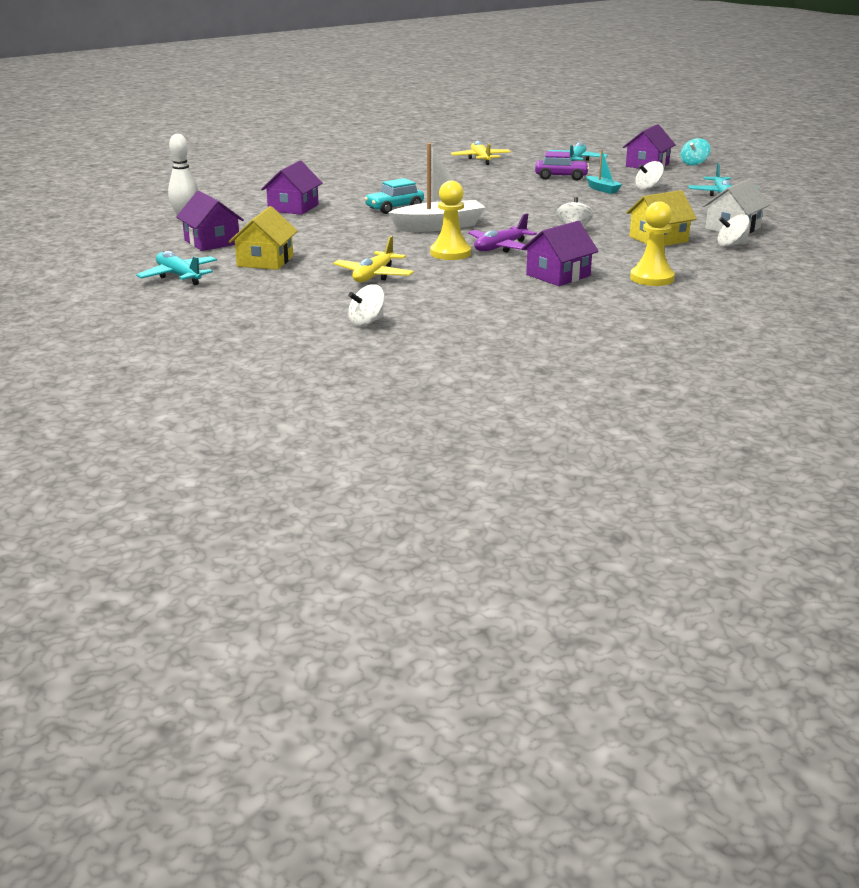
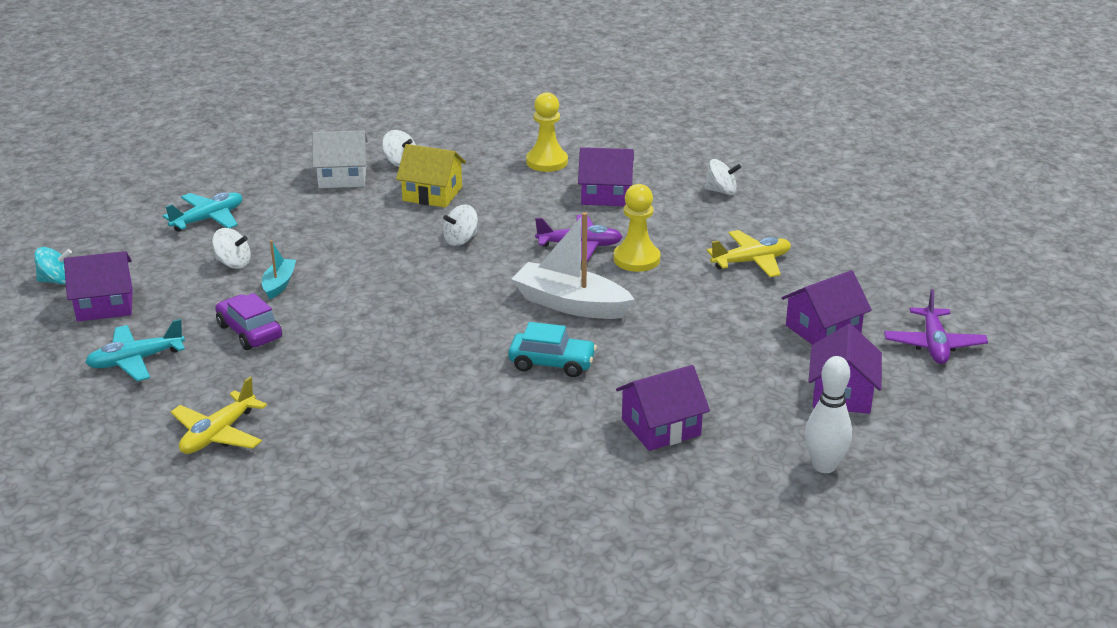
camera: 135 degrees left, 5 degrees up
turquoise plane [136,251,217,285] -> purple plane [884,289,988,364]
yellow house [229,206,298,270] -> purple house [781,270,872,345]
white spinning top [348,284,385,326] -> white spinning top moved to [704,159,741,195]

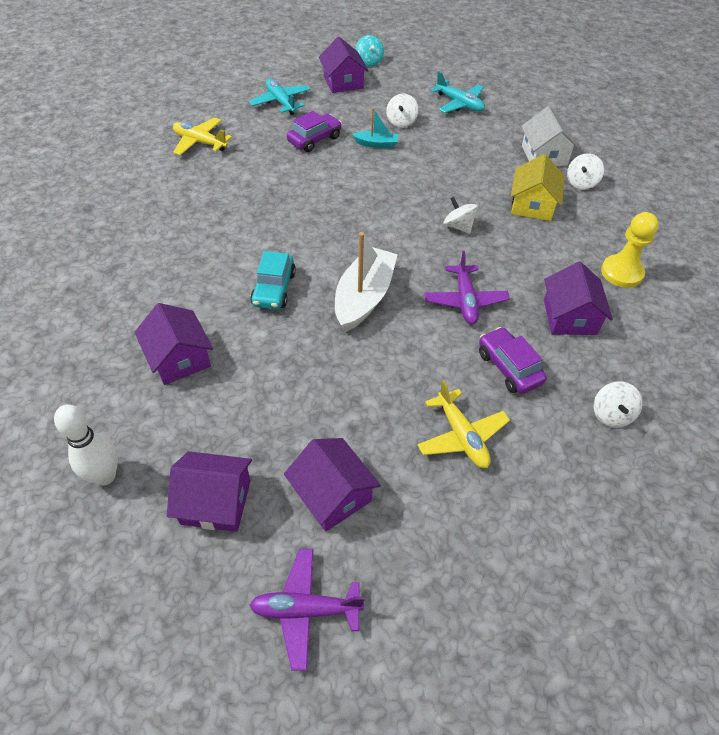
camera: 85 degrees right, 20 degrees up
yellow pawn [613,184,660,272] -> none
none -> purple car [479,327,547,394]

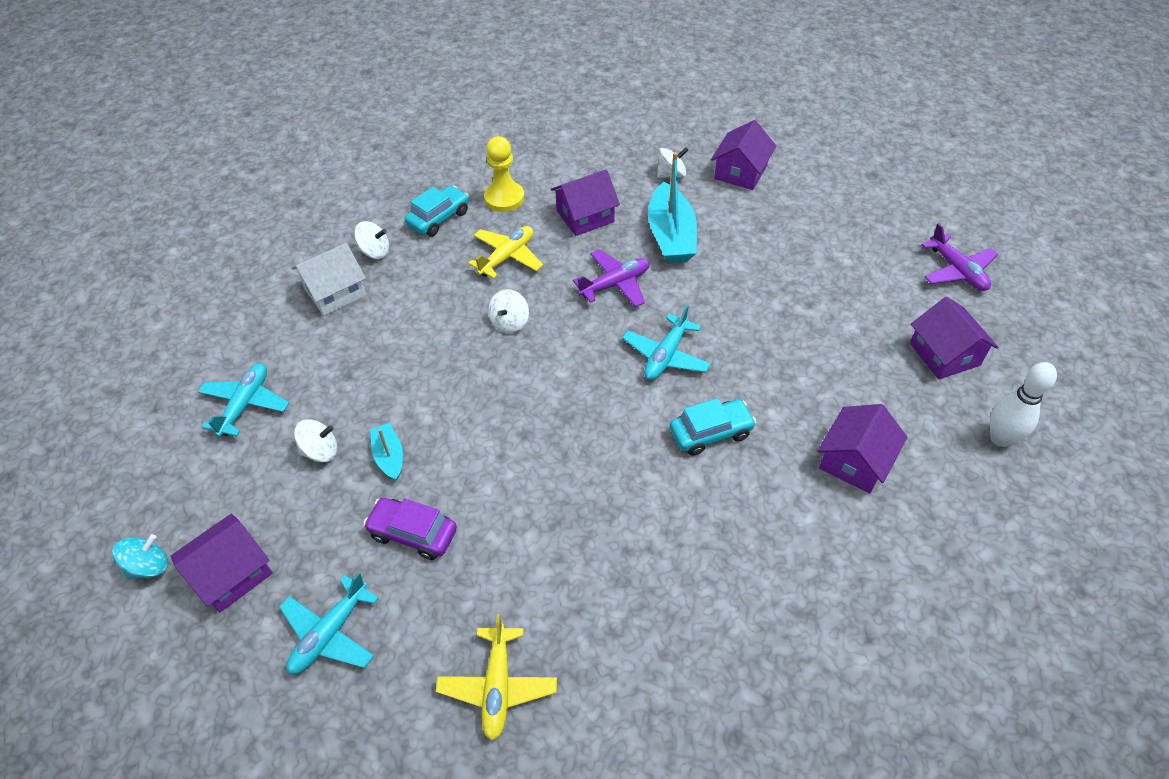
camera: 115 degrees left, 0 degrees up
purple house [284,438,381,532] -> purple house moved to [711,120,776,190]
white boat [335,232,398,332] -> turquoise plane [622,305,711,380]
yellow plane [417,380,510,468] -> yellow plane moved to [468,226,543,279]
purple car [479,327,547,394] -> turquoise boat [648,152,697,264]
yellow house [511,154,565,221] -> none
none -> turquoise car [405,185,469,236]

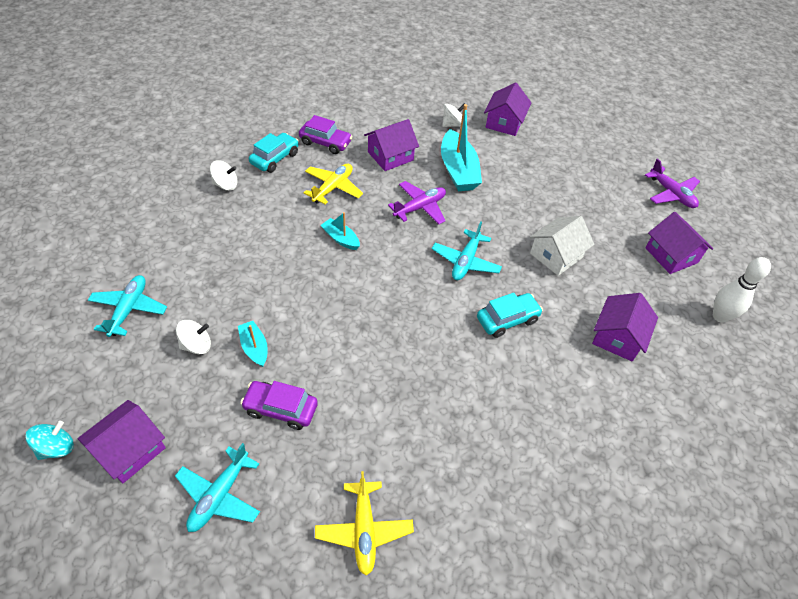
camera: 10 degrees left, 0 degrees up
white house [292,243,366,316] -> white house moved to [530,216,594,276]
yellow pawn [484,136,524,212] -> purple car [299,115,352,154]
white spinning top [488,289,529,333] -> turquoise boat [321,212,360,250]

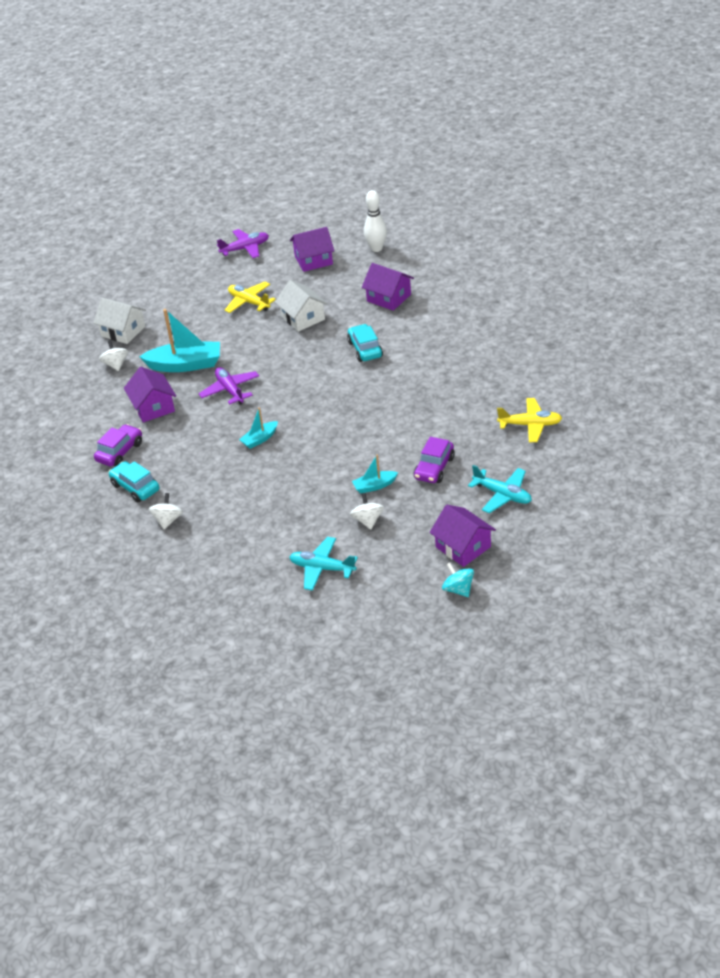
camera: 75 degrees left, 10 degrees down
yellow plane [304,164,363,204] -> yellow plane moved to [225,281,276,313]
turquoise plane [432,222,502,280] -> none
purple house [484,82,532,136] -> white house [93,298,146,344]

